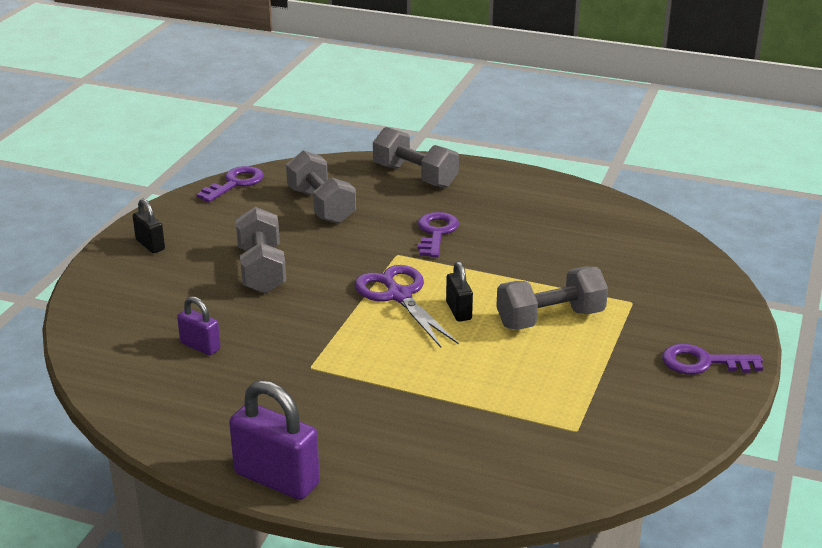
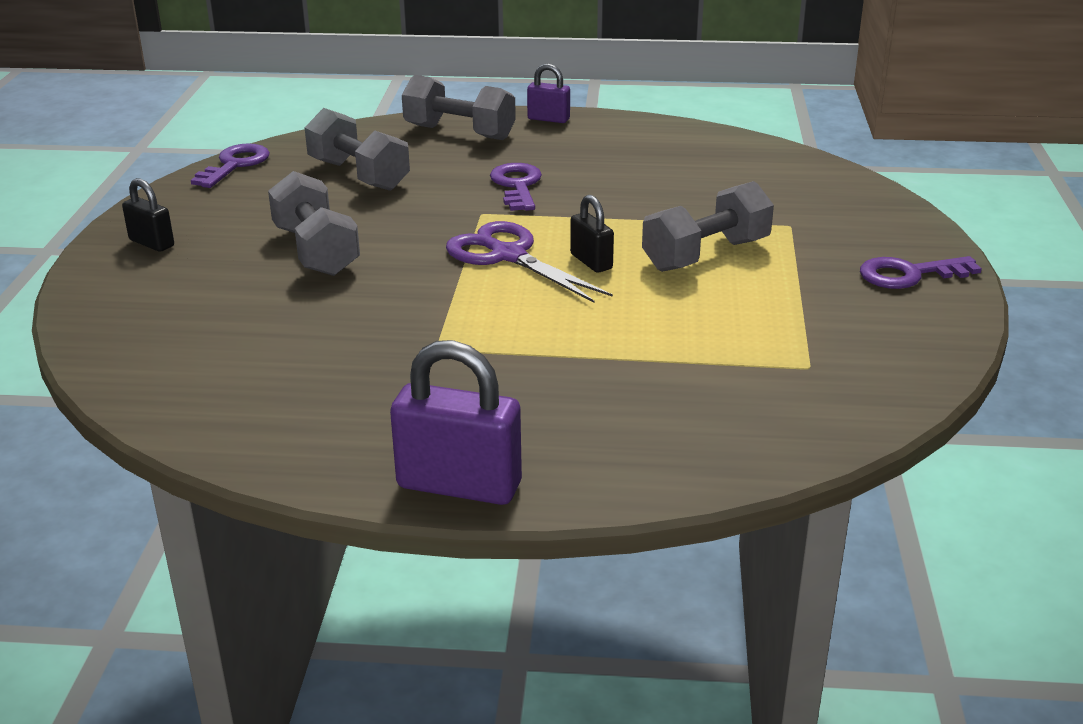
camera: 15 degrees left, 0 degrees up
purple padlock [177,296,221,355] -> purple padlock moved to [527,63,570,123]

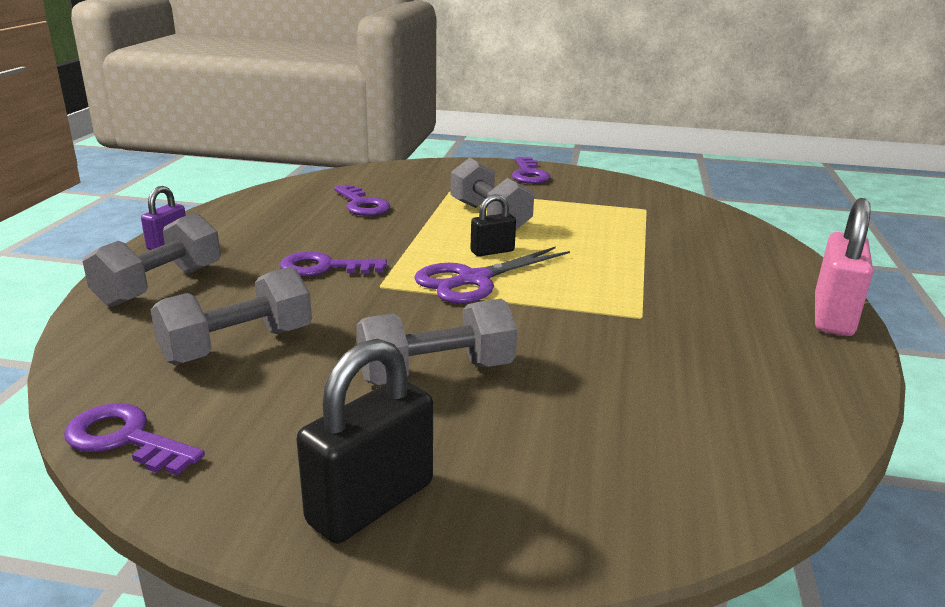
camera: 85 degrees left, 5 degrees down
black padlock [122,178,174,252] -> black padlock [297,339,433,544], size x1.77
purple padlock [390,340,522,505] -> pink padlock [815,198,873,336]
none -> purple key [334,184,390,216]

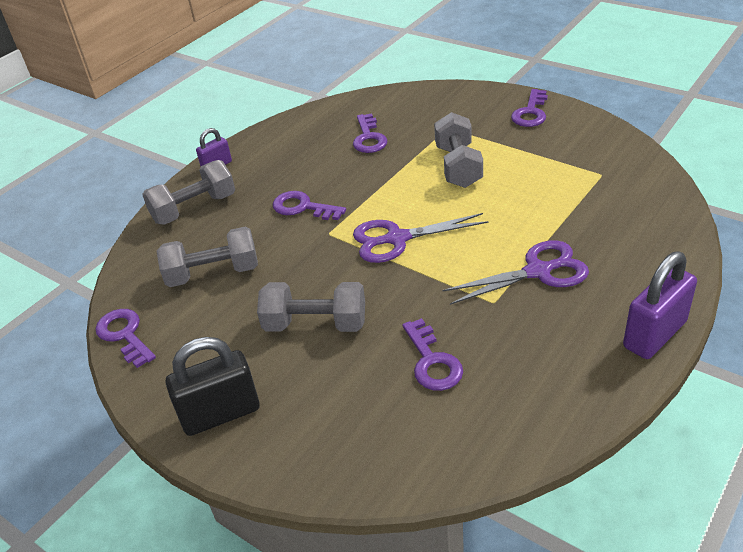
camera: 30 degrees right, 15 degrees up
black padlock [471,194,516,256] -> none
pink padlock [815,198,873,336] -> purple padlock [623,252,697,359]
none -> purple key [402,318,463,391]
none -> purple scissors [443,240,589,305]

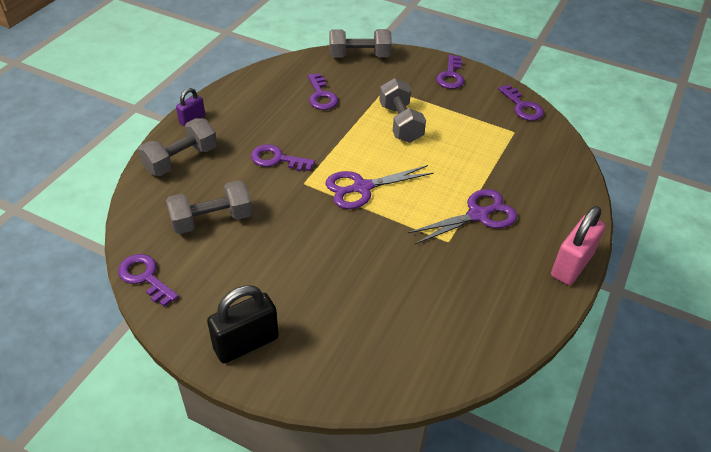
camera: 15 degrees left, 5 degrees up
grey dumbbell [257,282,365,332] -> grey dumbbell moved to [329,29,392,58]
purple key [402,318,463,391] -> purple key moved to [498,85,544,121]
purple padlock [623,252,697,359] -> pink padlock [551,206,606,285]

